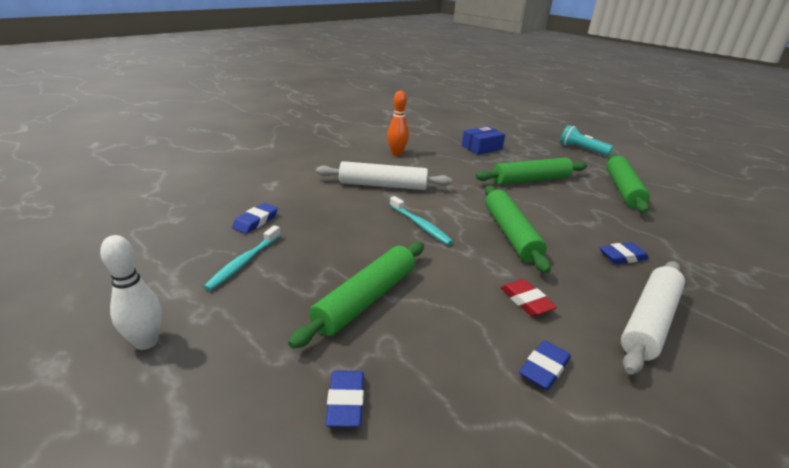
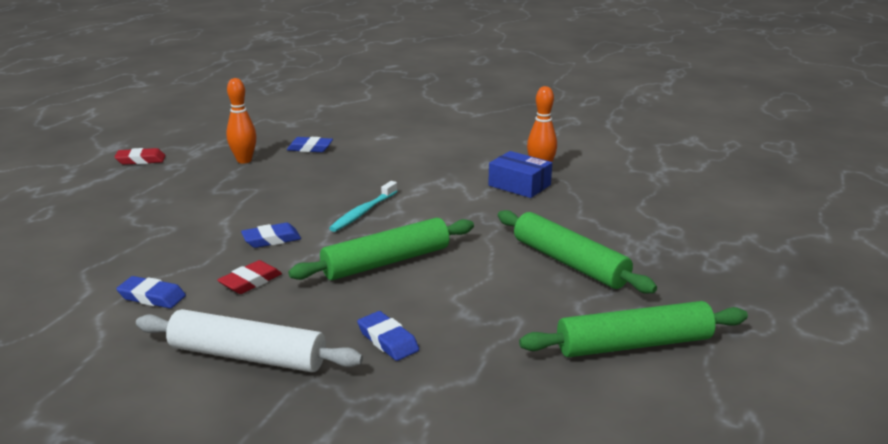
camera: 70 degrees right, 5 degrees down
white bowling pin [100,235,162,350] -> red eraser [115,148,165,165]
turquoise toothbrush [204,225,281,291] -> orange bowling pin [226,78,257,164]
green rolling pin [288,241,424,349] -> none
white rolling pin [316,161,452,190] -> none
blue eraser [325,371,364,427] -> blue eraser moved to [241,223,301,248]
blue box [462,126,505,155] -> blue box moved to [488,151,552,198]
turquoise flashlight [560,125,613,156] -> none

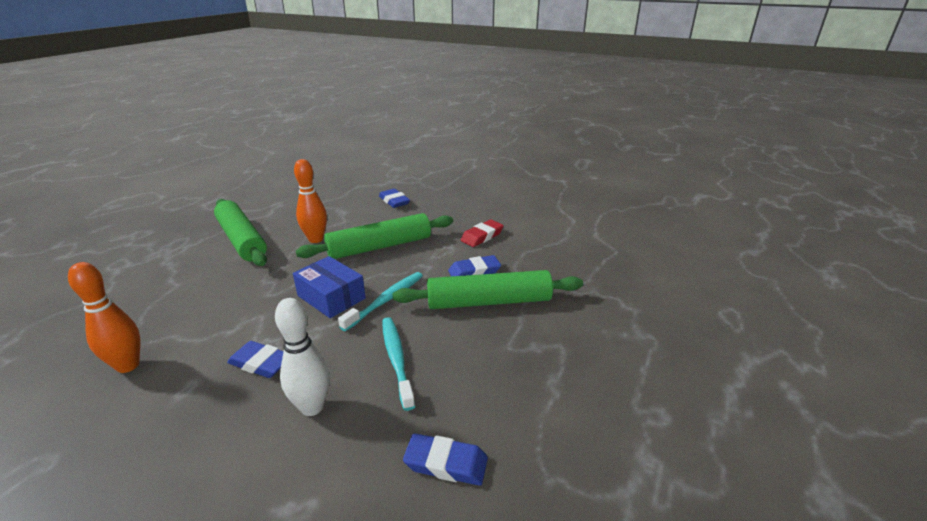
camera: 175 degrees left, 5 degrees up
red eraser [115,148,165,165] -> none
blue eraser [116,276,186,308] -> blue eraser moved to [227,341,284,378]
white rolling pin [136,309,363,372] -> none
orange bowling pin [226,78,257,164] -> orange bowling pin moved to [294,159,327,243]
blue box [488,151,552,198] -> blue box moved to [293,256,366,318]
green rolling pin [519,301,748,357] -> green rolling pin moved to [393,270,583,309]
none -> white bowling pin [275,298,330,416]
none -> turquoise toothbrush [382,317,415,411]

